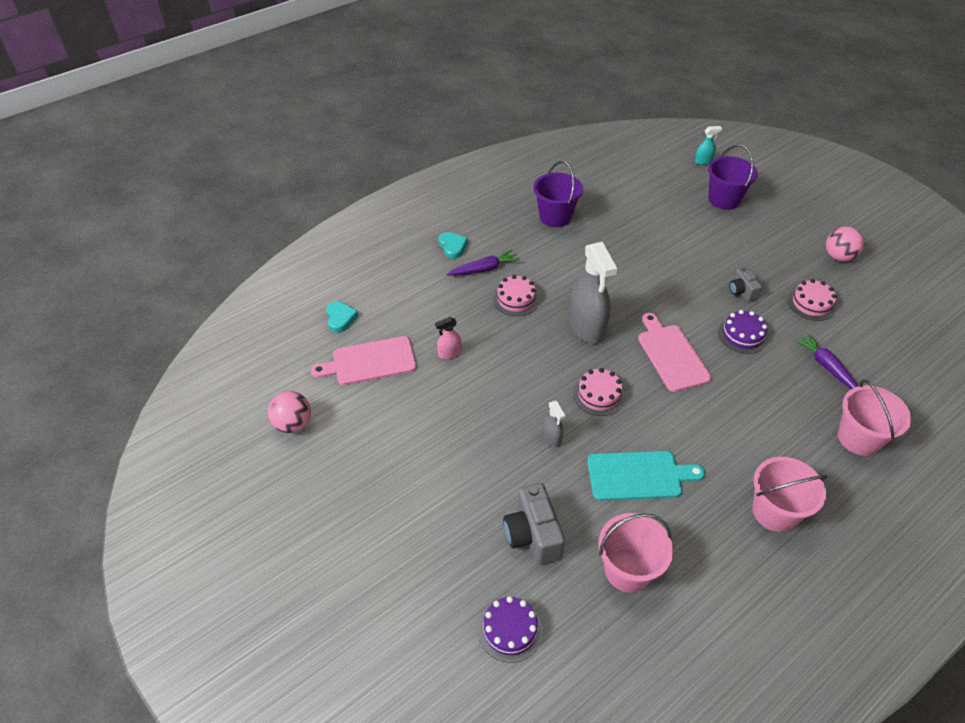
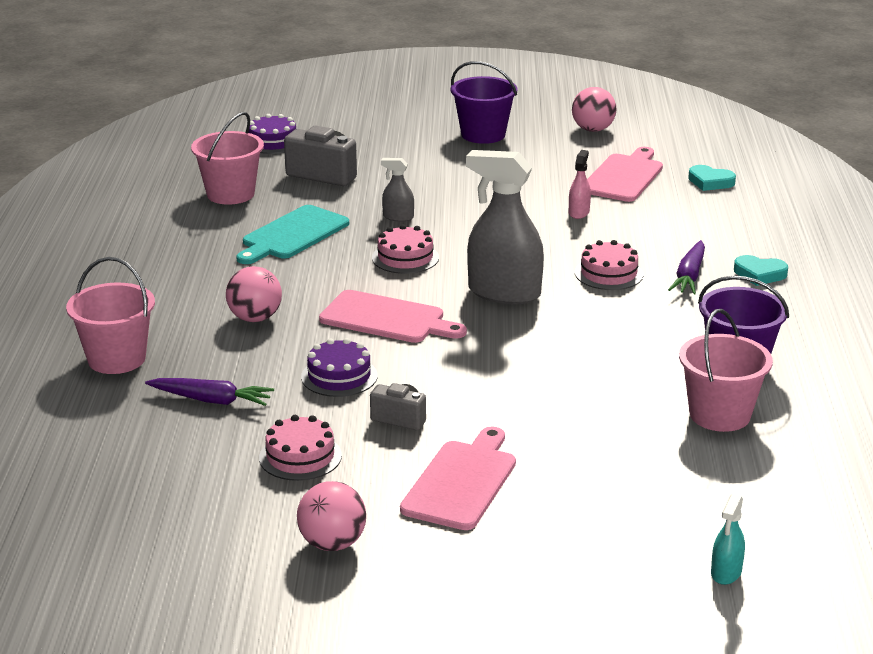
camera: 130 degrees right, 20 degrees down
purple bucket [708,144,758,210] -> purple bucket moved to [451,61,517,144]
pink bucket [752,457,827,532] -> pink bucket moved to [679,309,773,432]
none -> pink ball [226,266,282,322]
none -> pink cutting board [400,426,516,530]

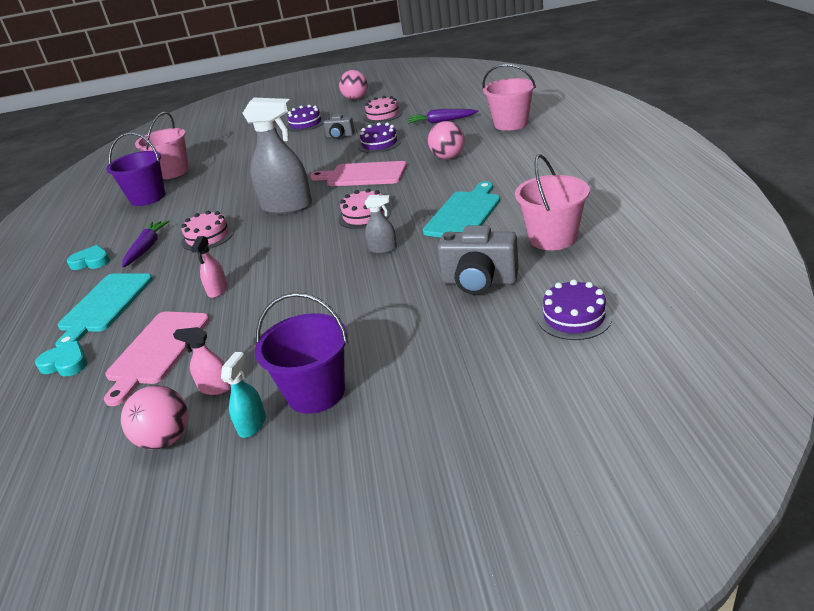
camera: 175 degrees right, 5 degrees up
pink cutting board [400,426,516,530] -> purple cake [287,105,325,132]
turquoise spray bottle [711,494,745,585] -> turquoise spray bottle moved to [221,352,266,438]
none -> turquoise cutting board [56,273,153,347]
none -> pink spray bottle [173,327,231,395]

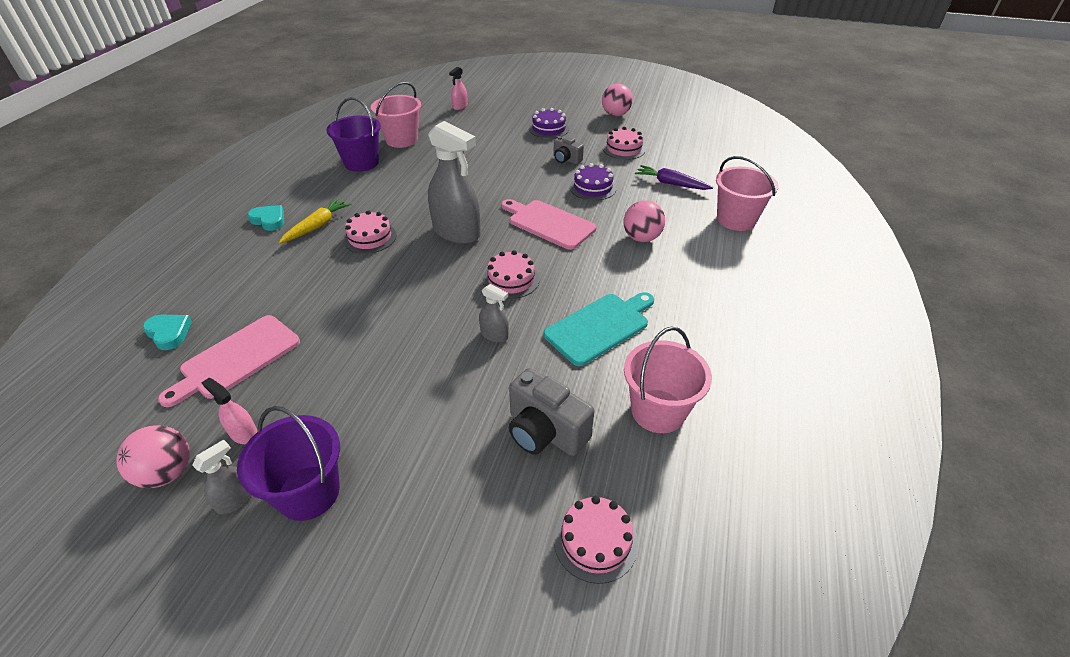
camera: 20 degrees right, 10 degrees up
turquoise cutting board [56,273,153,347] -> none
purple carrot [122,220,170,268] -> yellow carrot [279,198,351,244]
pink spray bottle [191,236,228,298] -> pink spray bottle moved to [449,67,468,110]
turquoise spray bottle [221,352,266,438] -> grey spray bottle [192,440,252,514]
purple cake [537,279,612,340] -> pink cake [554,496,638,584]

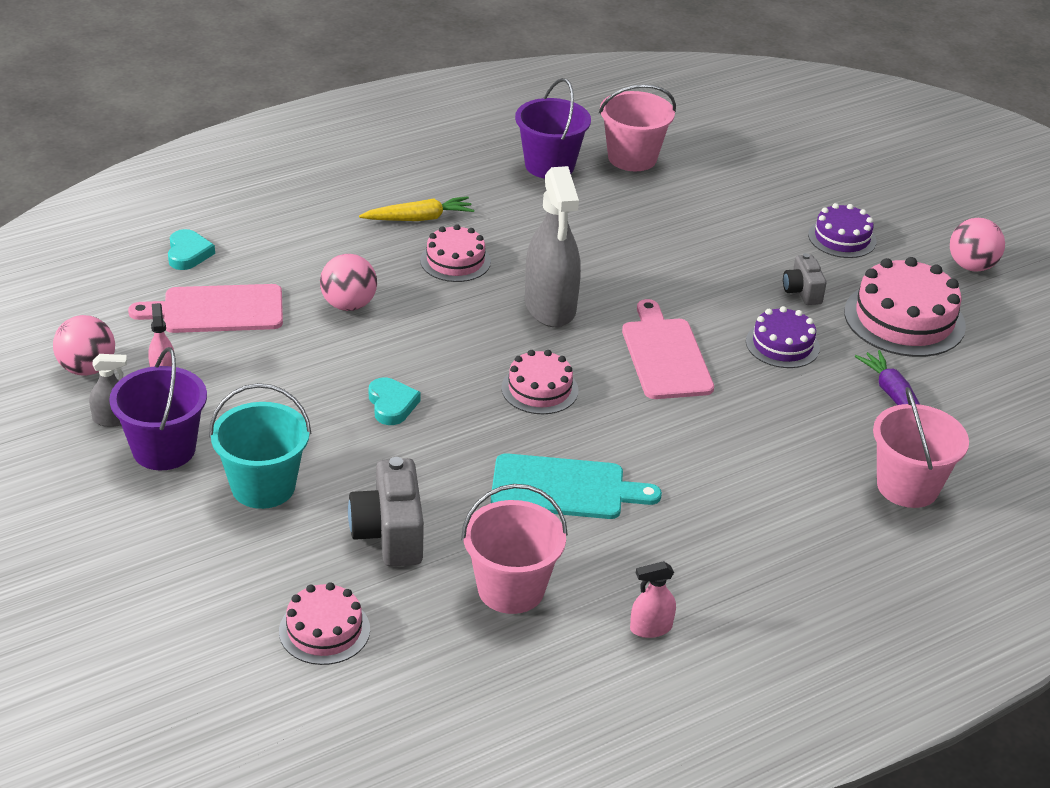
camera: 40 degrees right, 5 degrees down
turquoise heart [248,205,284,231] -> turquoise heart moved to [369,378,421,425]
pink spray bottle [449,67,468,110] -> pink spray bottle moved to [630,561,676,638]
grey spray bottle [479,284,509,342] -> none
pink cake [603,127,646,160] -> pink cake [844,257,966,357], size x1.67
pink ball [623,200,665,242] -> pink ball moved to [320,254,377,311]
none -> turquoise bucket [209,383,311,509]

